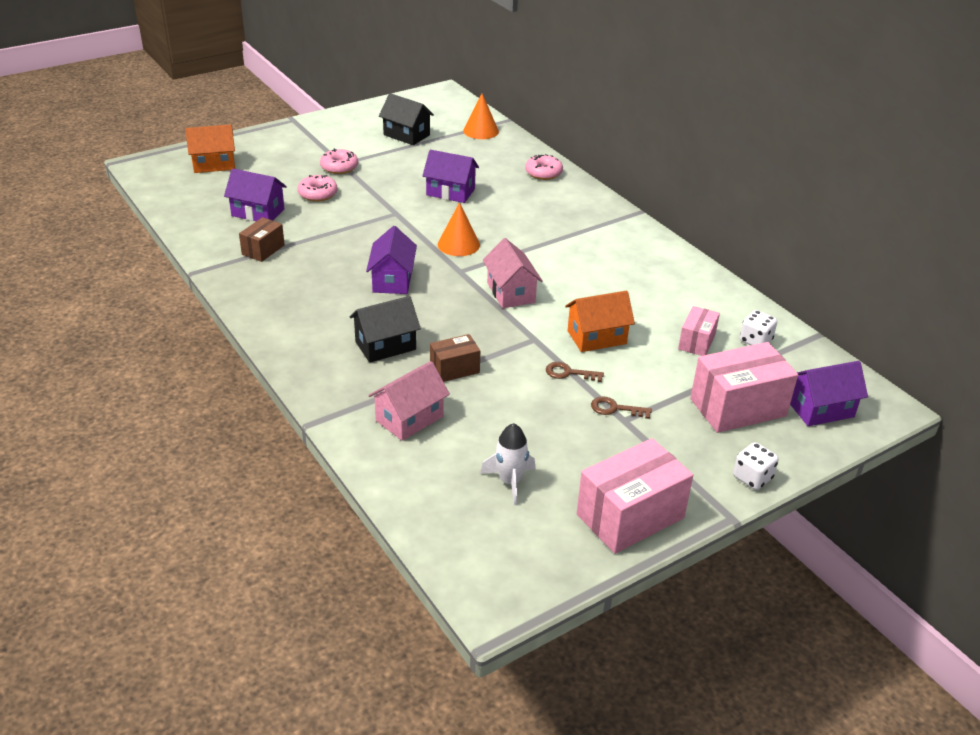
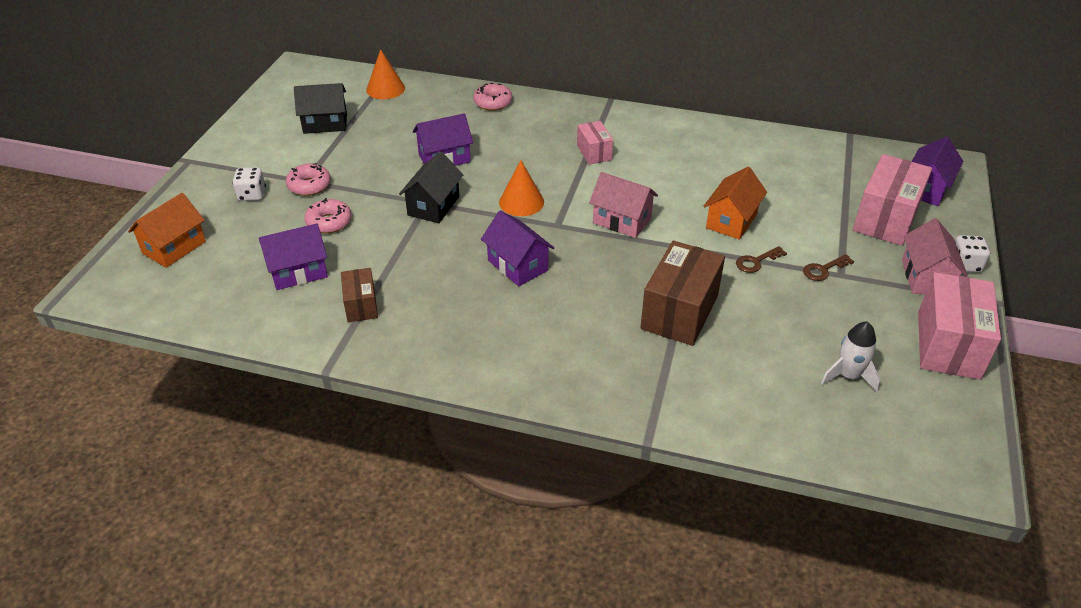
camera: 40 degrees left, 5 degrees up
black house [349,296,421,363] -> black house moved to [399,152,463,223]
pink house [368,361,450,441] -> pink house moved to [902,218,968,294]
brown box [430,334,480,382] -> brown box [640,241,725,346], size x1.83
pink box [678,306,720,356] -> pink box moved to [577,121,613,165]
white dice [740,310,777,345] -> white dice moved to [232,167,266,201]

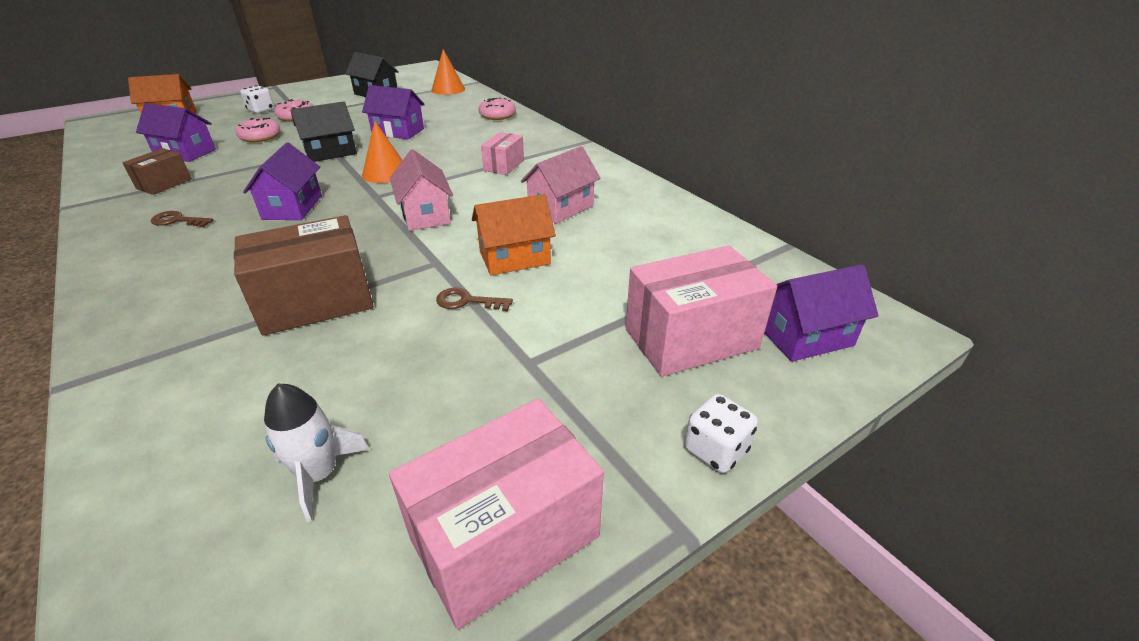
camera: 40 degrees right, 5 degrees down
brown key [803,254,854,281] -> brown key moved to [151,211,214,227]
pink house [902,218,968,294] -> pink house moved to [521,146,601,224]

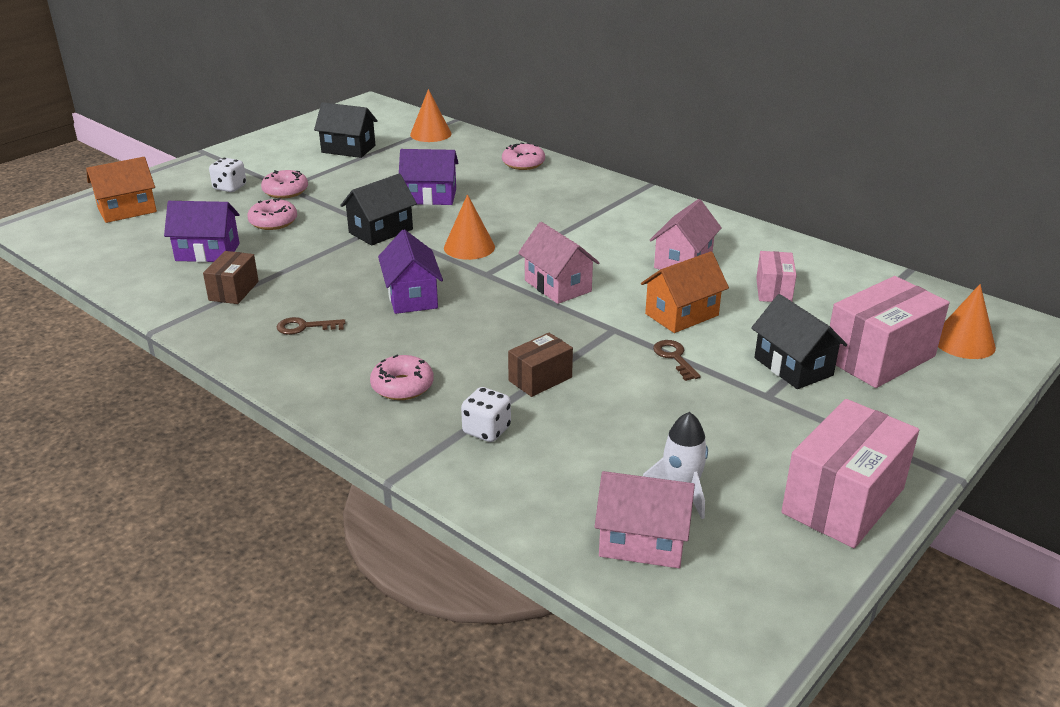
camera: 15 degrees left, 5 degrees down
brown box [234,215,374,336] -> brown box [508,333,573,397], size x0.55
brown key [436,288,513,311] -> brown key turned 75 degrees clockwise [653,340,701,381]
pink box [481,132,524,175] -> pink box moved to [756,251,797,302]
white dice [684,394,758,473] -> white dice moved to [461,387,511,442]
purple house [764,264,879,362] -> orange cone [938,284,996,359]
none -> pink donut [370,355,434,400]
none -> pink house [595,471,695,568]
none -> black house [751,294,847,389]

